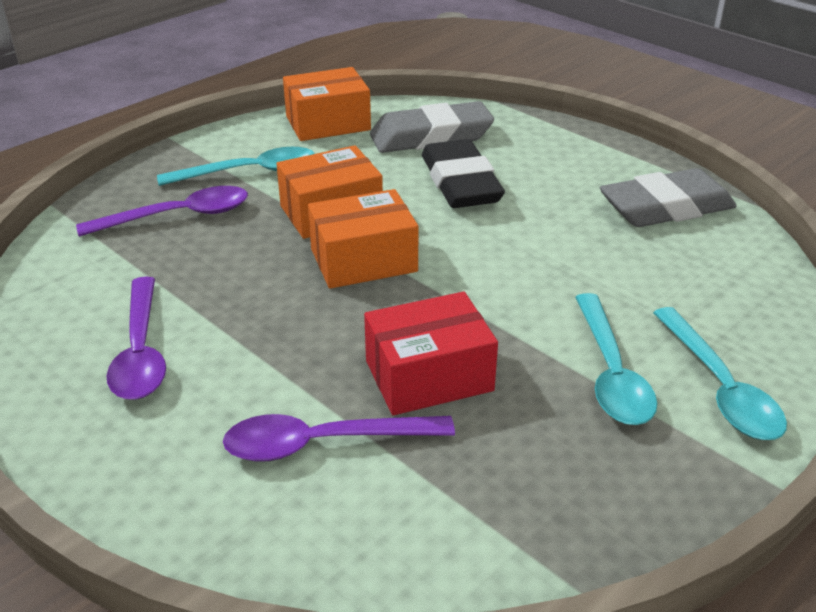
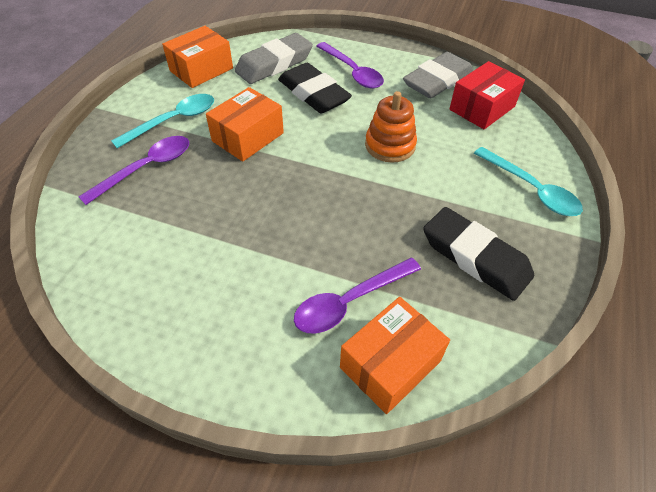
camera: 25 degrees left, 15 degrees up
purple spoon [106,276,166,400] -> purple spoon moved to [316,42,384,88]
orange box [308,189,419,289] -> orange box moved to [340,297,450,414]
red box [364,292,498,415] -> red box moved to [449,61,525,129]
turquoise spoon [575,293,657,425] -> none
none -> orange stacking toy [365,91,417,163]
none -> black eraser [423,207,534,301]

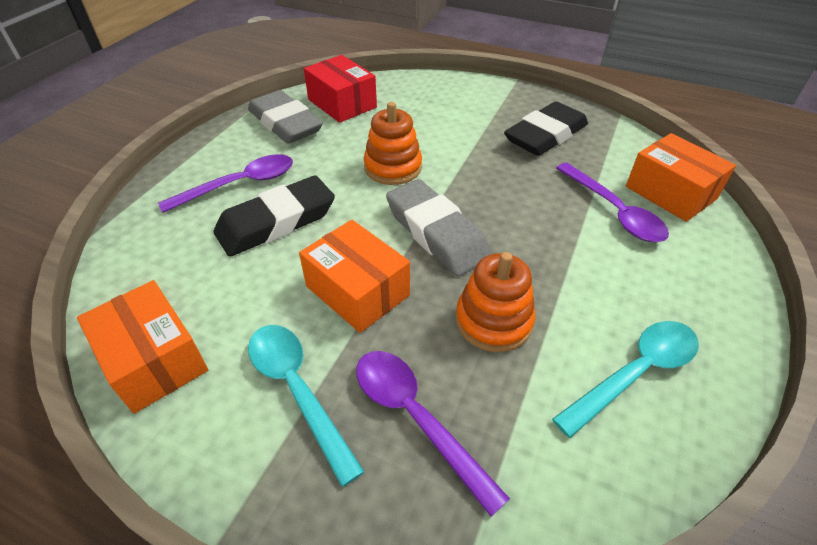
camera: 85 degrees left, 5 degrees down
grey eraser [235,33,313,84] -> grey eraser moved to [386,179,491,276]
turquoise spoon [474,147,583,216] -> turquoise spoon moved to [552,321,699,438]
none -> orange stacking toy [456,252,535,352]

